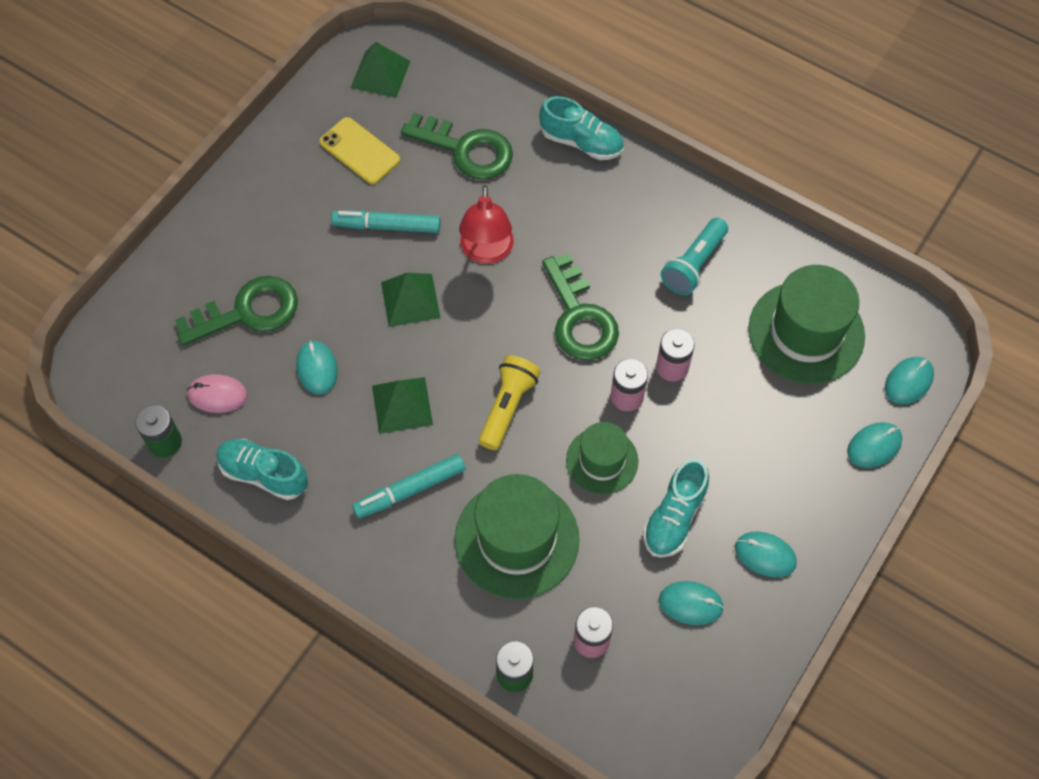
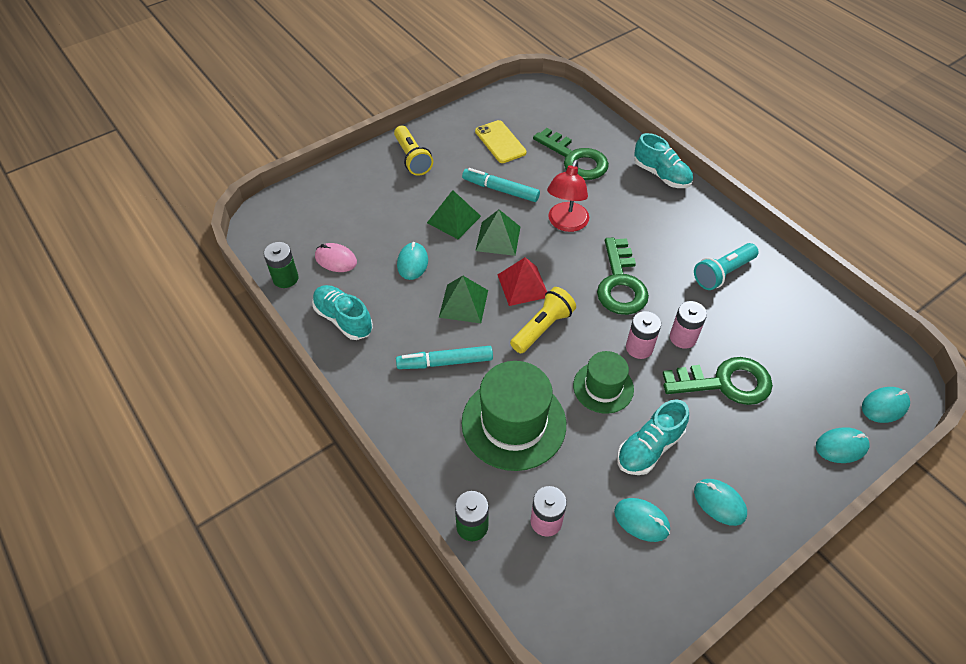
camera: 20 degrees right, 10 degrees down
green key [175,276,298,346] -> green key moved to [663,357,773,405]
green pyramid [351,42,410,98] -> green pyramid moved to [427,190,481,239]
green hat [748,265,865,384] -> none
none -> yellow flashlight [394,126,433,176]
none -> red pyramid [498,257,547,306]

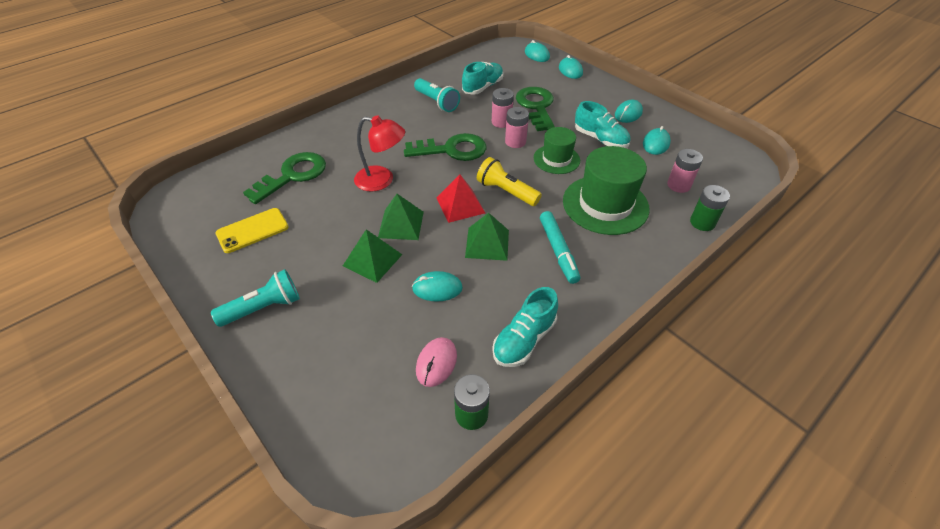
camera: 95 degrees left, 5 degrees down
yellow flashlight [394,126,433,176] -> turquoise flashlight [211,269,300,327]
turquoise marker [462,168,540,202] -> none
turquoise shoe [634,133,693,188] -> turquoise shoe moved to [462,62,504,95]

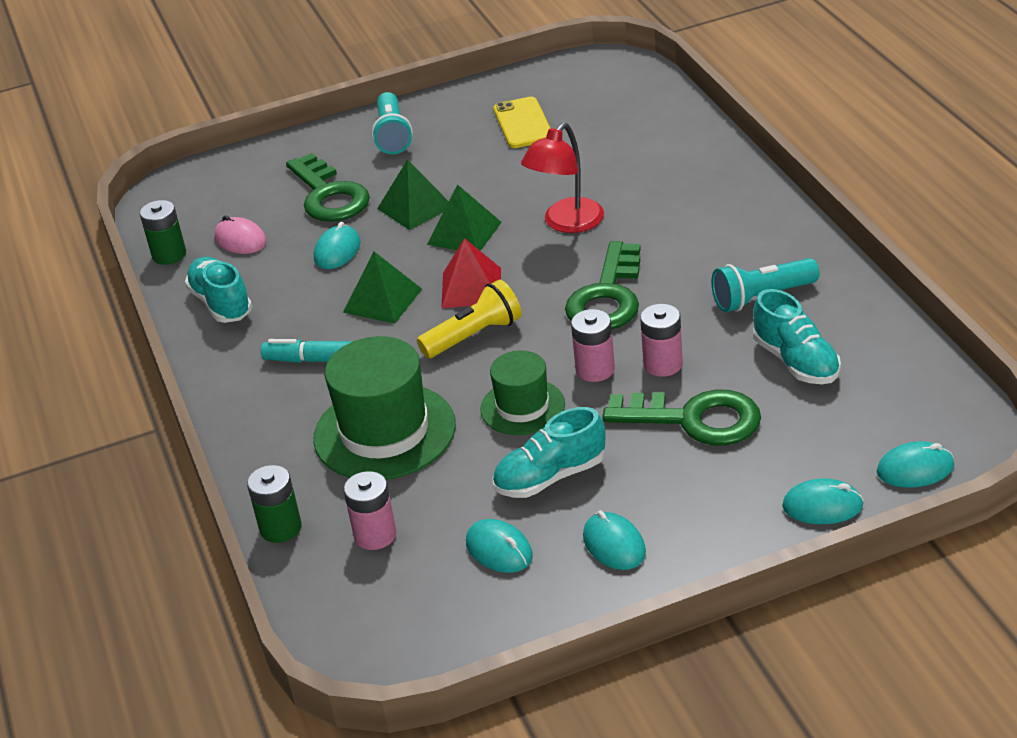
camera: 115 degrees right, 10 degrees down
green key [243,152,326,204] -> green key moved to [286,153,370,222]

